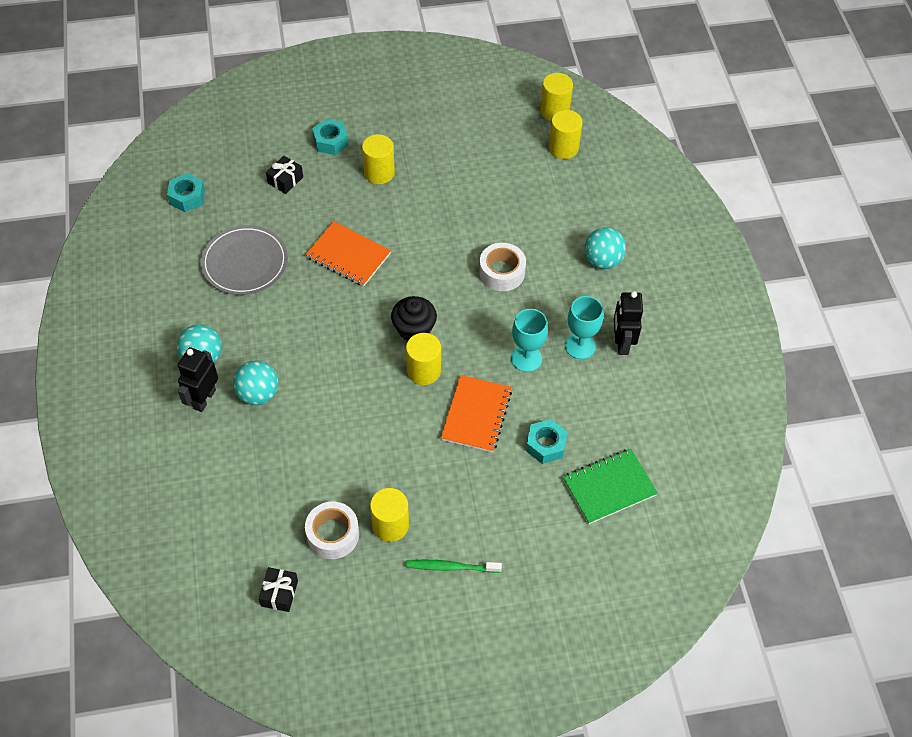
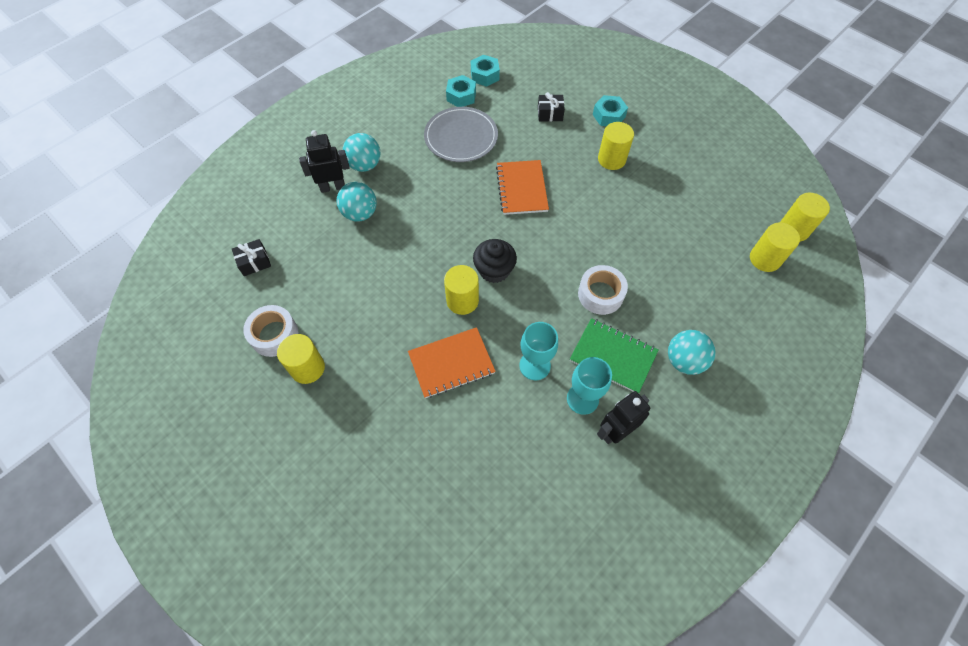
camera: 55 degrees right, 5 degrees up
black gift [259,567,298,612] -> black gift moved to [232,239,271,276]
green toothbrush [406,560,502,573] -> none
turquoise nut [526,419,567,464] -> turquoise nut moved to [446,75,476,107]
green notebook [563,449,658,524] -> green notebook moved to [570,318,659,393]

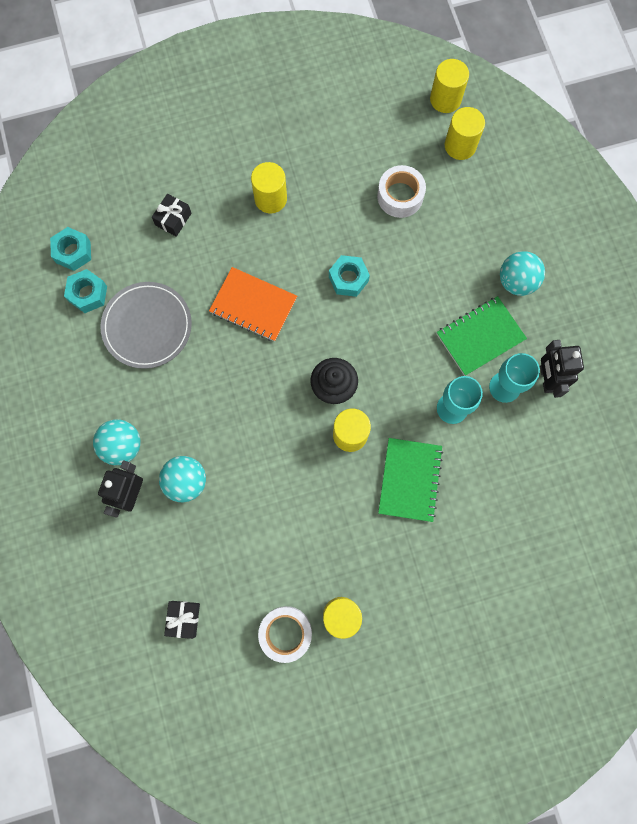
camera: 60 degrees left, 15 degrees up
orange notebook [408,327,496,398] -> green notebook [378,438,443,522]
white tape [578,265,628,315] -> white tape moved to [377,165,426,218]
turquoise nut [593,95,628,126] -> turquoise nut moved to [329,255,370,297]

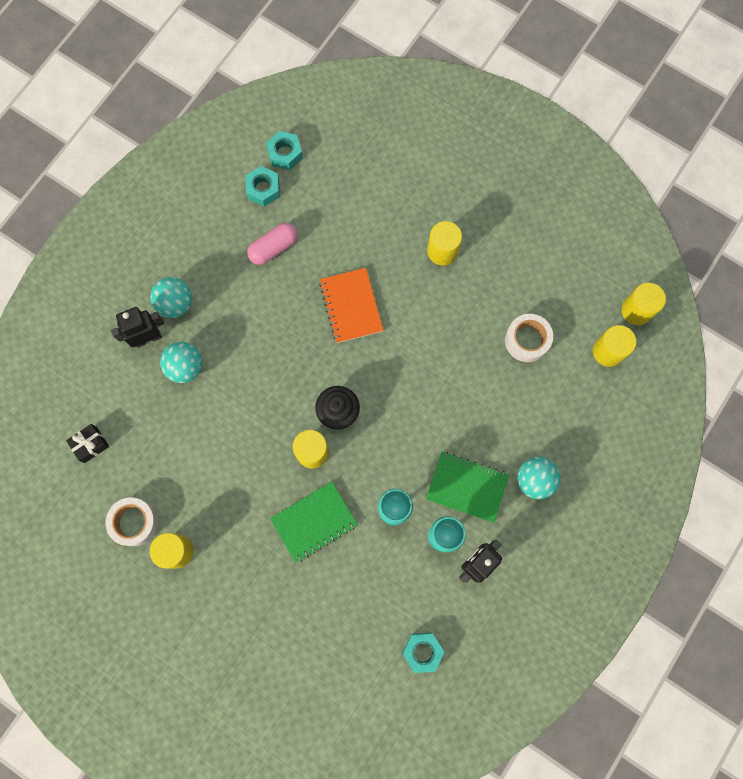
camera: 50 degrees right, 0 degrees up
grey plate [100,282,192,369] -> pink capsule [247,223,298,265]
black gift [152,194,192,237] -> none
turquoise nut [329,255,370,297] -> turquoise nut moved to [402,633,444,673]

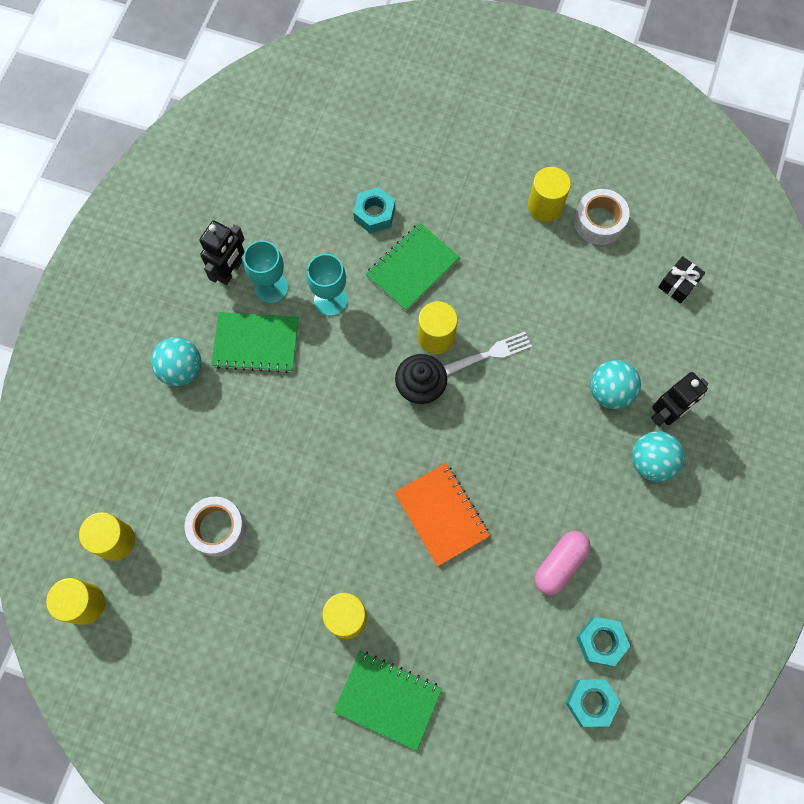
camera: 165 degrees right, 5 degrees down
turquoise nut [402,633,444,673] -> turquoise nut moved to [353,187,395,234]
none -> green notebook [334,651,442,751]
none -> white fork [444,332,532,375]

